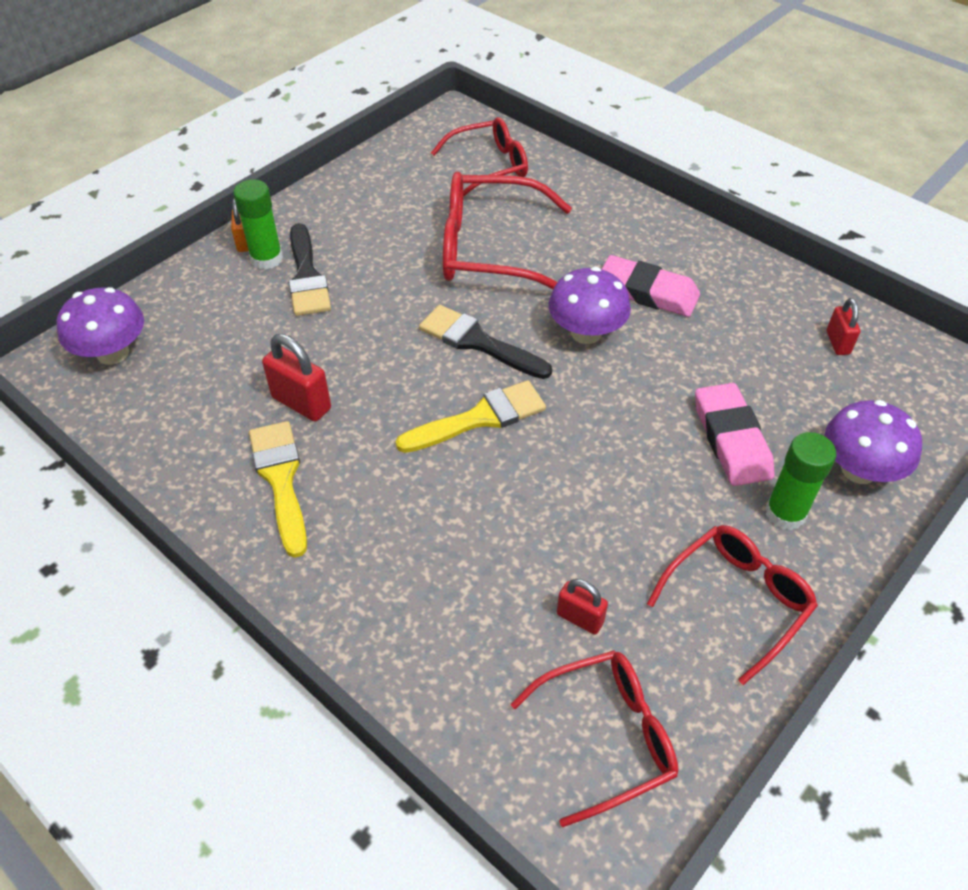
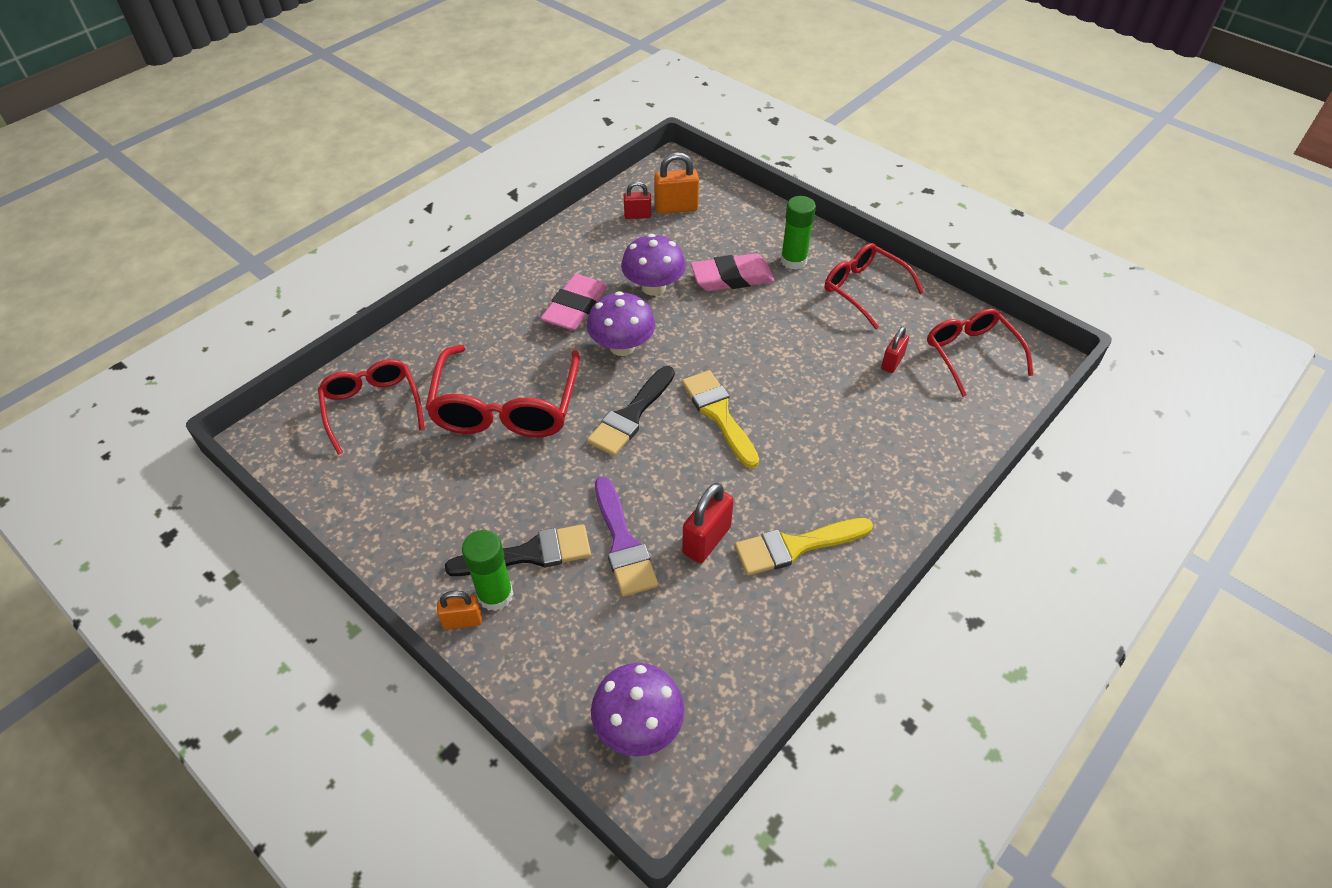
camera: 90 degrees left, 0 degrees up
purple mushroom [825,400,922,484] -> purple mushroom moved to [621,234,686,296]
none -> purple brush [595,477,658,596]
none -> orange padlock [654,152,699,214]

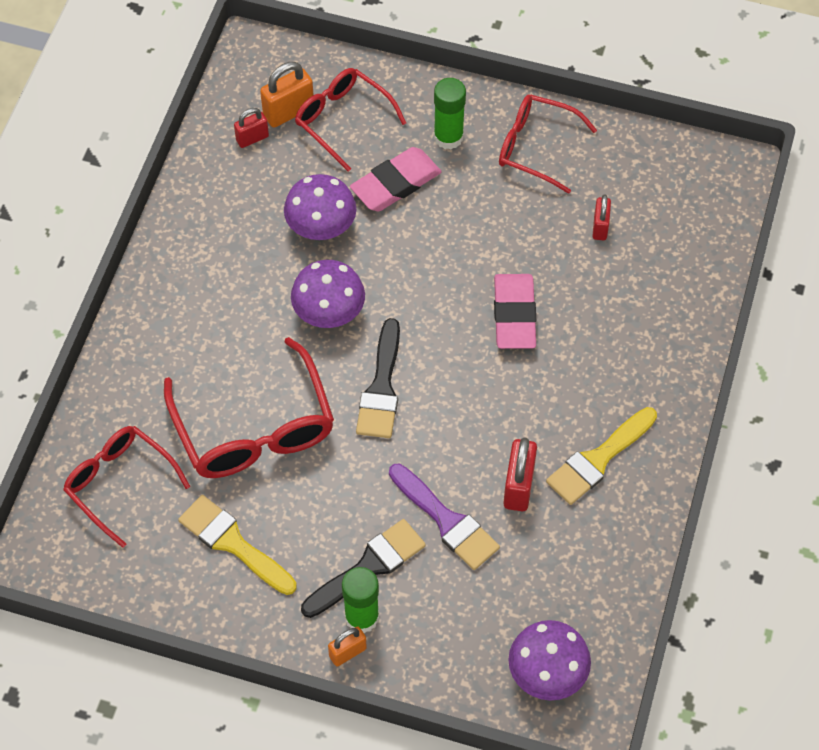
camera: 25 degrees left, 10 degrees up
pink eraser [541,274,608,331] -> pink eraser moved to [494,274,536,349]
yellow brush [682,370,759,468] -> yellow brush moved to [178,495,297,595]
red glasses [927,308,1033,397] -> red glasses moved to [295,68,406,172]

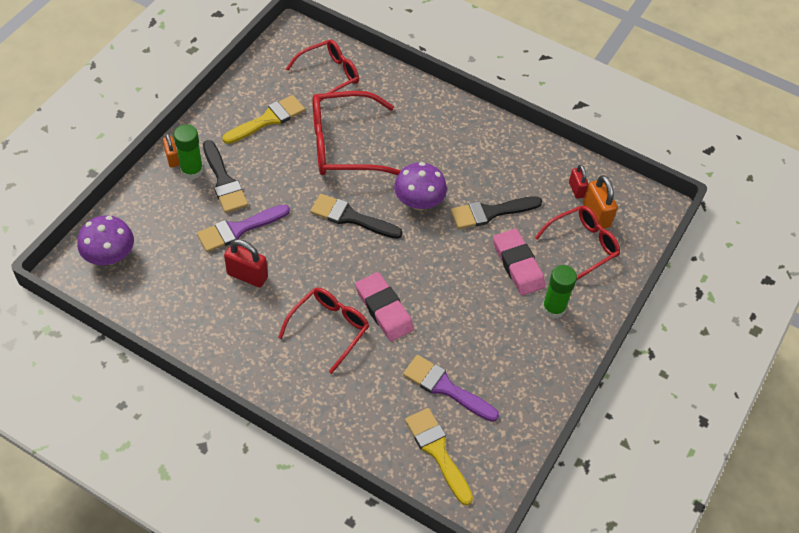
camera: 100 degrees right, 5 degrees down
purple mushroom [284,174,356,240] -> black brush [451,196,542,229]
pink eraser [494,274,536,349] -> pink eraser turned 45 degrees clockwise [355,272,414,342]
red glasses [499,95,597,194] -> red glasses moved to [278,288,369,374]
yellow brush [546,407,657,505] -> yellow brush moved to [405,408,473,505]
red padlock [593,195,611,241] -> purple brush [403,355,499,422]

